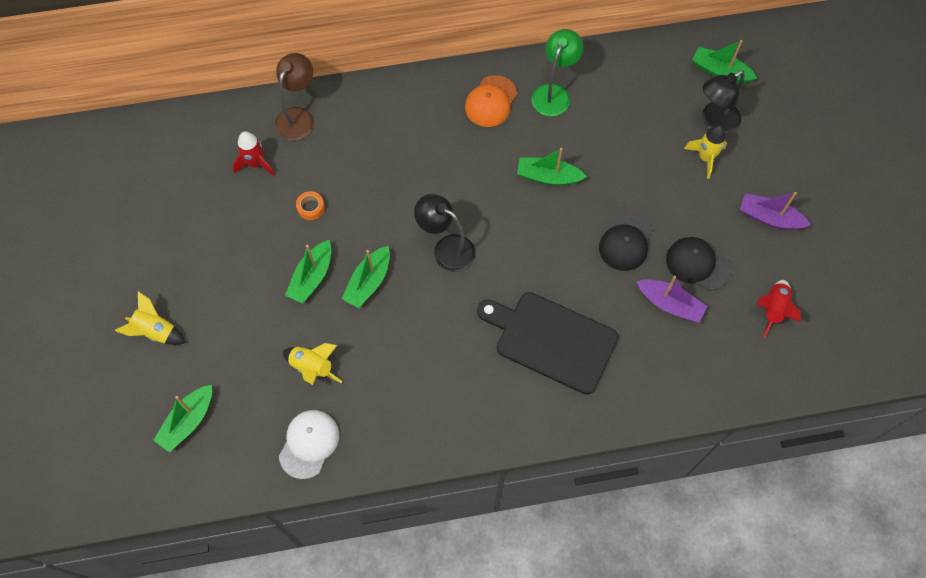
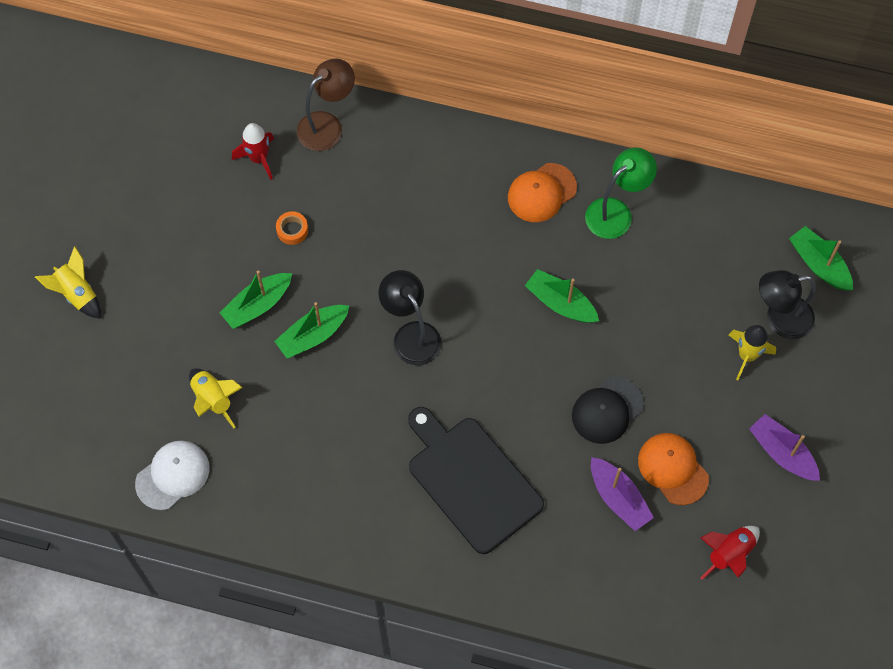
camera: 25 degrees right, 0 degrees up
green boat [153,385,212,453] -> none
black cap [666,237,731,291] -> orange cap [638,433,709,505]

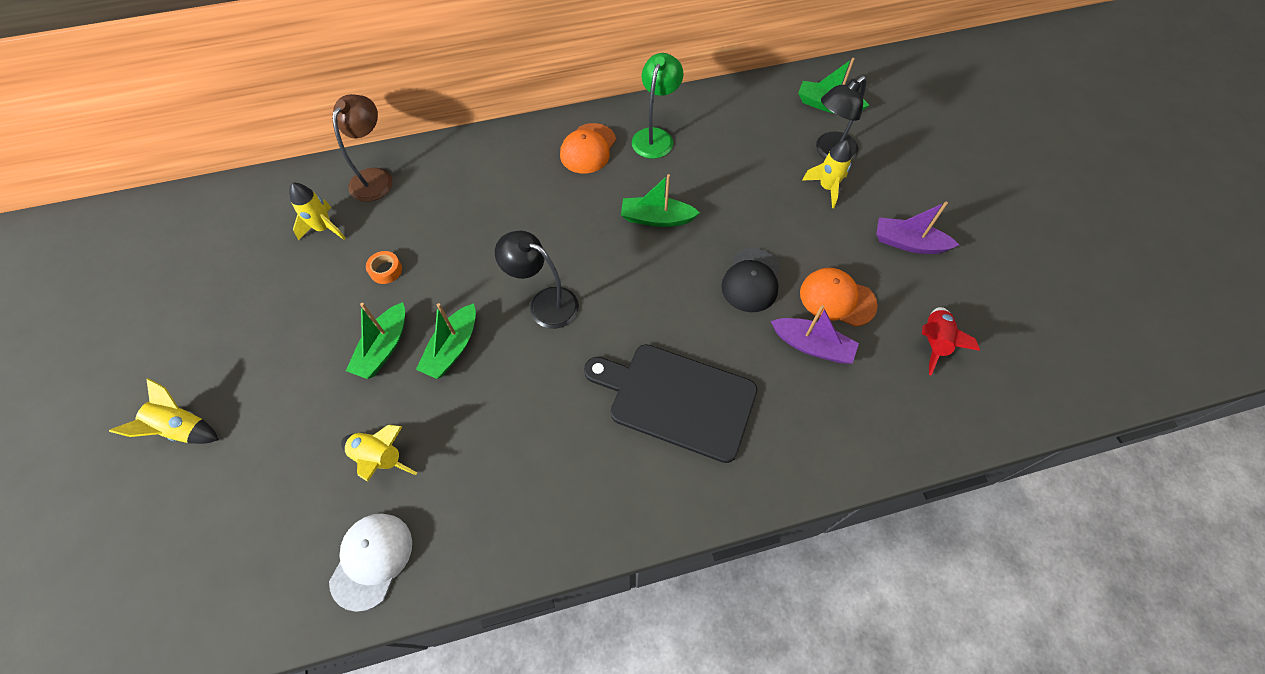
camera: 30 degrees left, 5 degrees down
red rocket [232,123,274,180] -> yellow rocket [289,183,346,240]

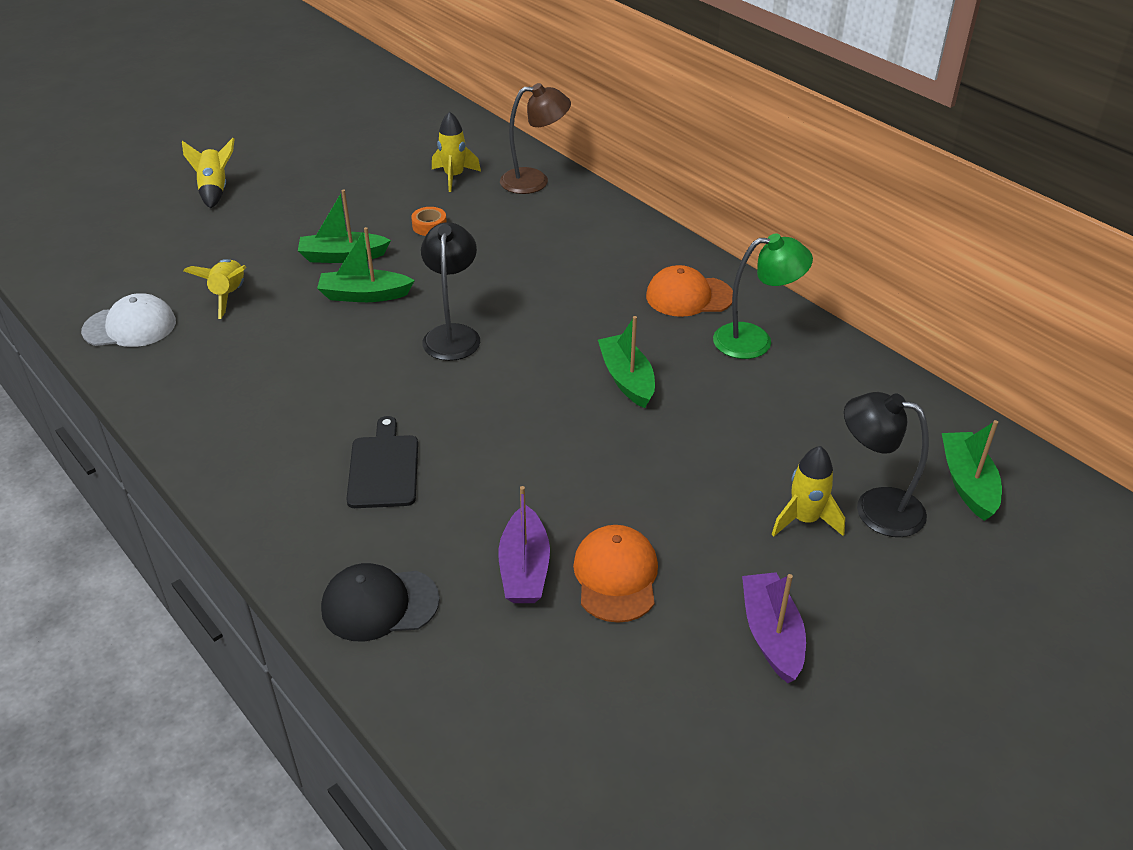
camera: 65 degrees right, 20 degrees down
black cutting board [584,344,757,463] -> black cutting board [346,416,418,508], size x0.59
black cap [721,248,781,312] -> black cap moved to [321,563,440,641]
red rocket [922,307,980,376] -> none

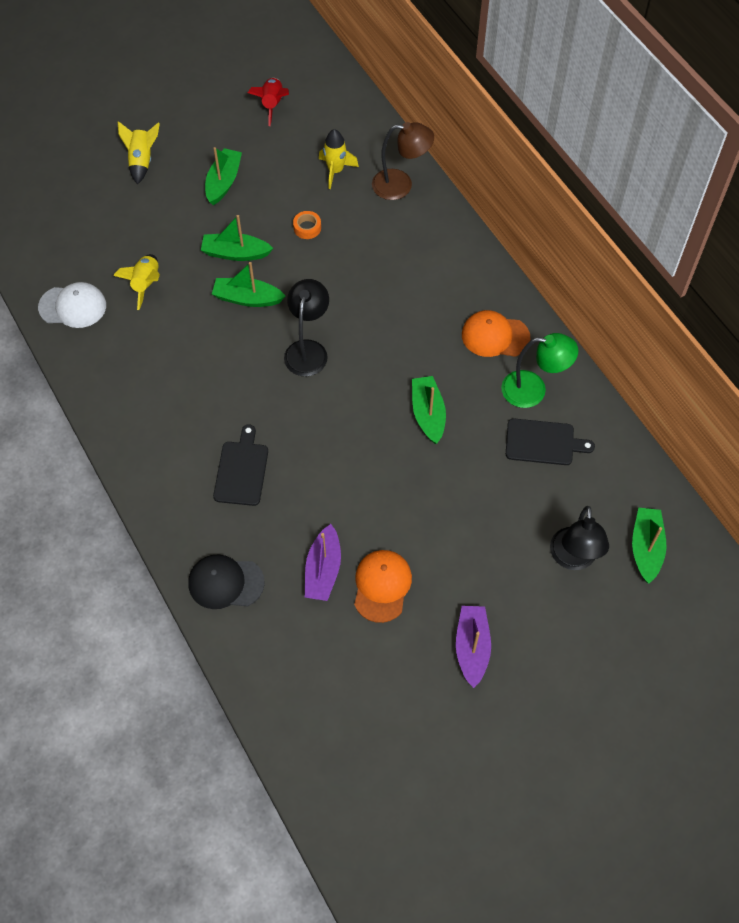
camera: 10 degrees right, 20 degrees up
yellow rocket [772,446,845,536] -> none
black lamp [844,392,929,537] -> black lamp turned 120 degrees counterclockwise [550,506,609,570]
none -> green boat [205,147,242,205]
none -> red rocket [248,78,289,126]
none -> black cutting board [506,418,595,465]

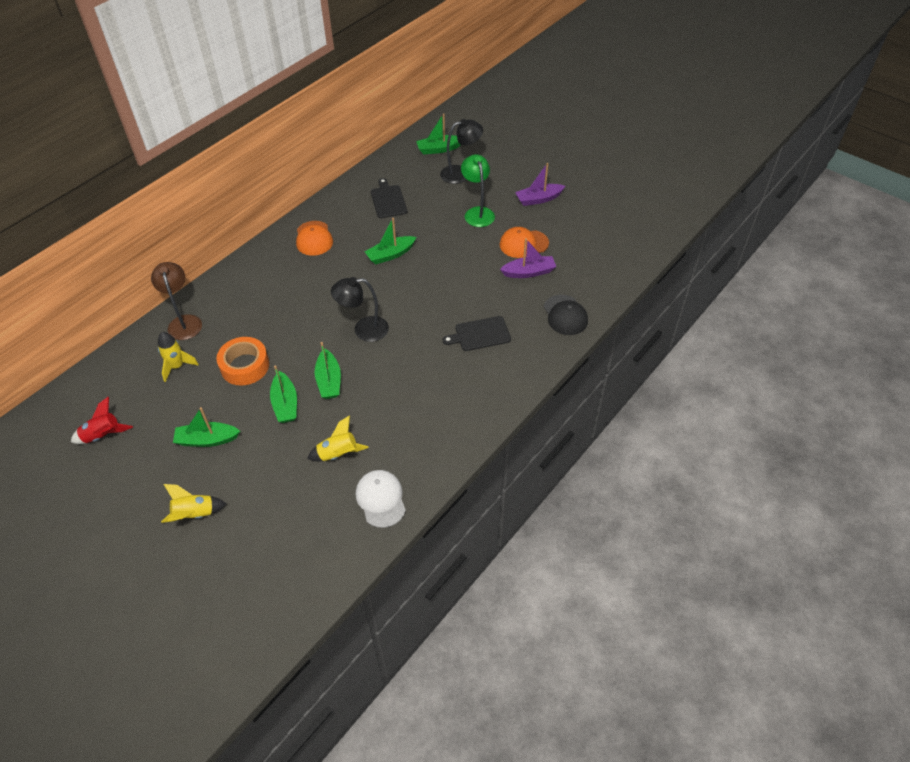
camera: 110 degrees left, 10 degrees down
orange tape [293,211,321,239] -> orange tape [216,337,269,386], size x2.03
green lamp [501,333,578,408] -> green lamp moved to [461,154,495,227]

